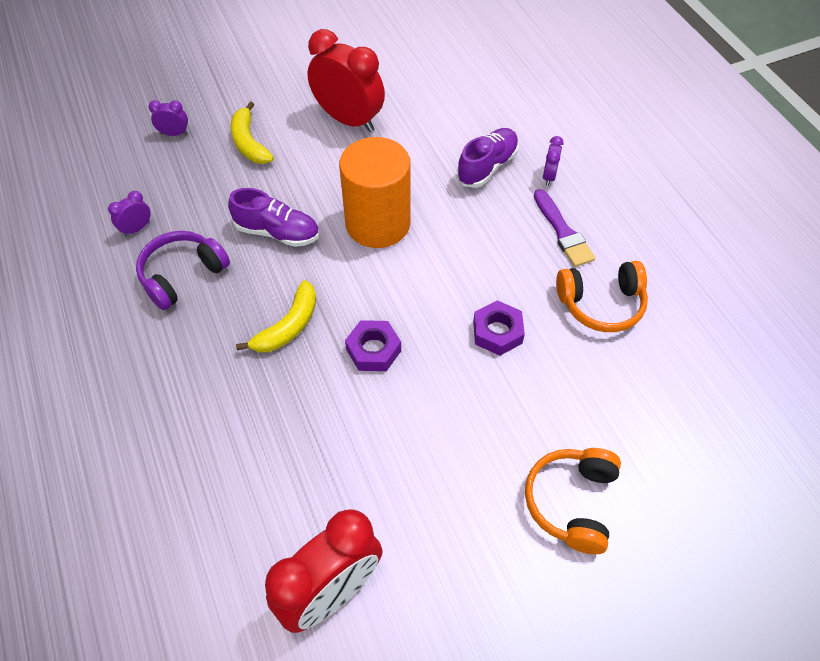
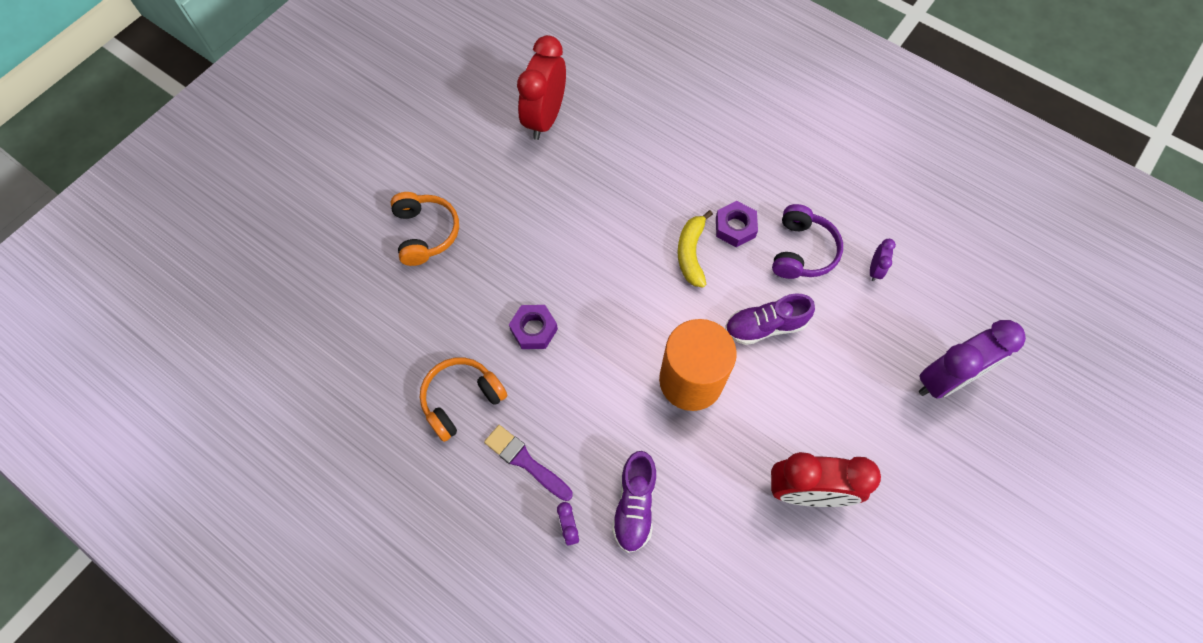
camera: 150 degrees right, 10 degrees up
purple clock [149,100,188,136] -> purple clock [919,320,1026,399], size x2.31
yellow banana [231,101,274,164] -> none
purple nut [345,320,401,371] -> purple nut moved to [716,201,758,247]

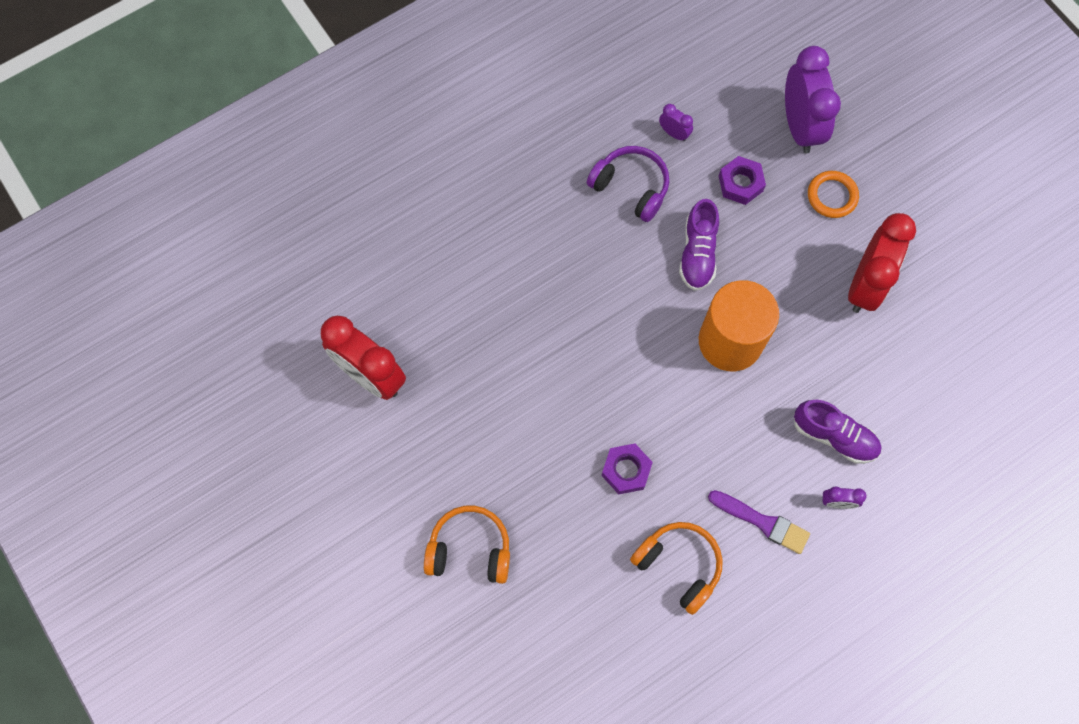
camera: 70 degrees left, 5 degrees up
orange headphones [420,357,508,442] -> orange headphones turned 150 degrees clockwise [630,522,723,615]
purple brush [484,425,573,501] -> purple brush turned 120 degrees counterclockwise [708,490,810,554]
yellow banana [678,210,713,287] -> none
purple nut [716,201,758,247] -> purple nut moved to [719,156,766,205]
none -> orange ring [808,171,859,218]

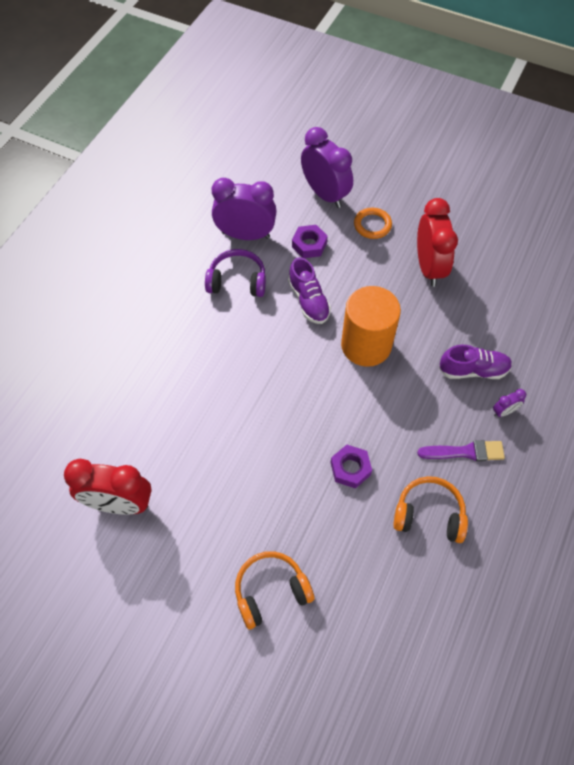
camera: 30 degrees left, 10 degrees down
purple clock [659,104,693,141] -> purple clock [212,178,277,240], size x2.31

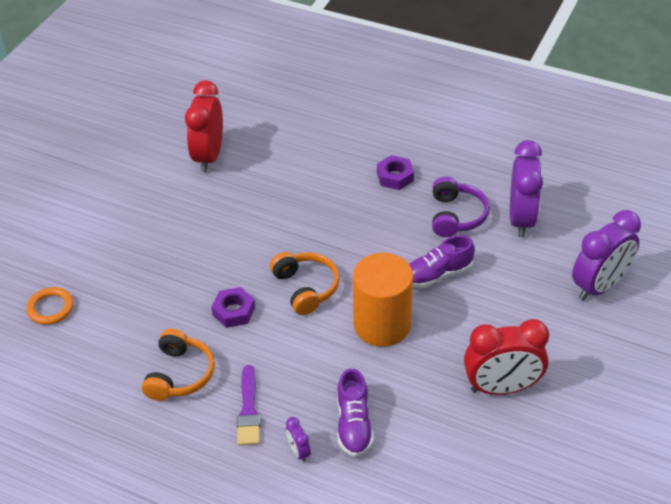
camera: 90 degrees right, 15 degrees down
orange headphones [235,551,314,629] -> orange headphones moved to [270,252,340,315]
purple nut [292,225,328,258] -> purple nut moved to [377,155,414,190]
orange ring [354,208,392,239] -> orange ring moved to [26,287,74,325]

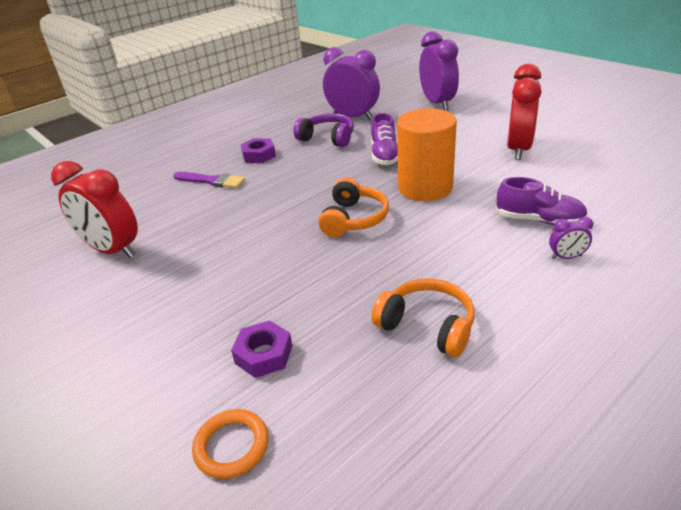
camera: 65 degrees left, 10 degrees down
purple nut [211,287,255,328] -> purple nut moved to [231,320,292,378]
purple brush [237,365,260,445] -> purple brush moved to [173,172,245,189]
orange headphones [270,252,340,315] -> orange headphones turned 105 degrees clockwise [318,178,389,237]

